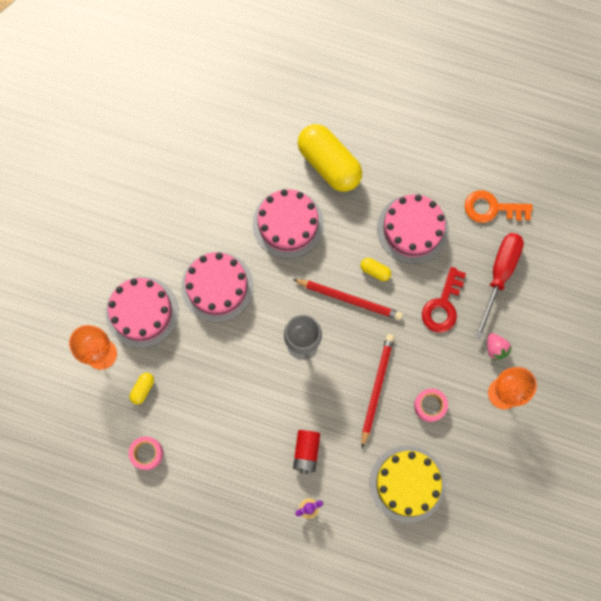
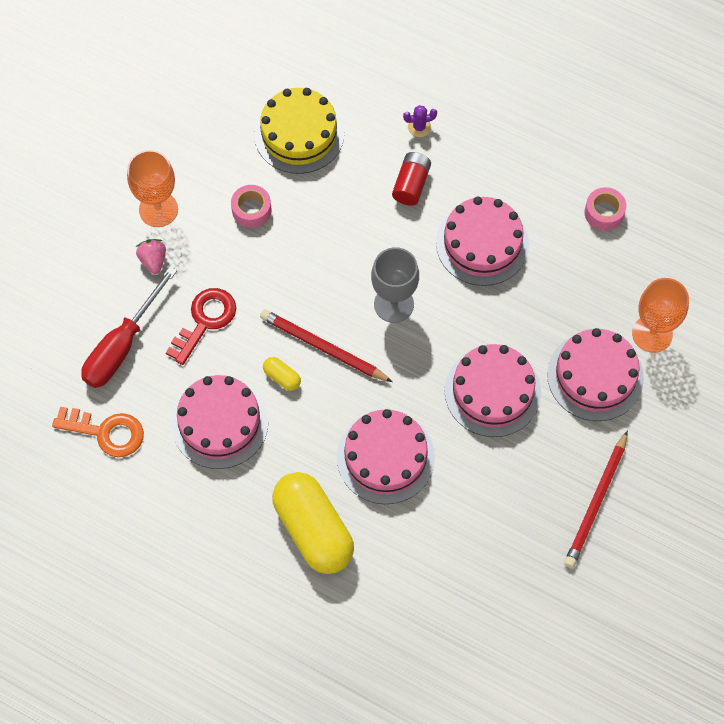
camera: 170 degrees left, 10 degrees down
yellow capsule [130,373,154,404] -> none
red pencil [361,334,394,448] -> red pencil moved to [564,430,628,568]
none -> pink cake [436,196,529,286]

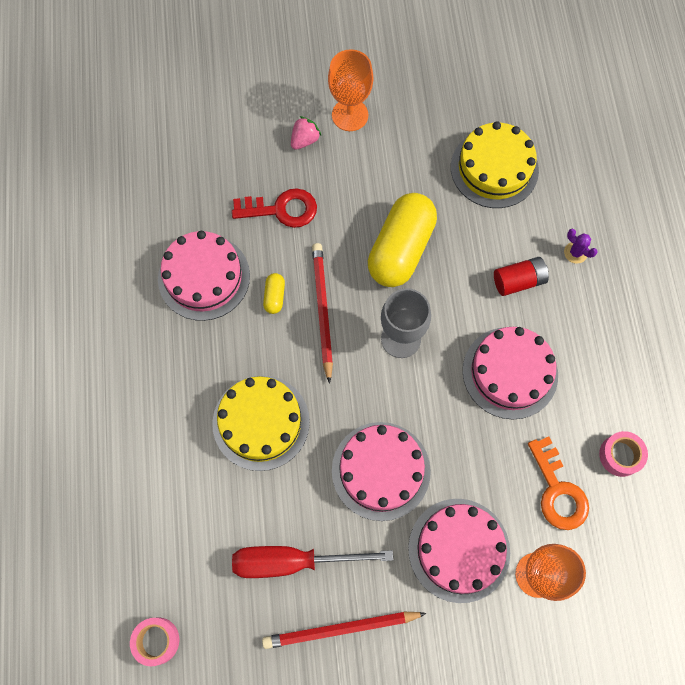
camera: 55 degrees right, 5 degrees up
orange key [52,407,144,457] -> orange key moved to [528,437,589,530]
red screwdriver [81,266,177,388] -> red screwdriver moved to [232,546,393,578]
pink tape [231,185,272,228] -> pink tape moved to [130,617,179,666]
yellow capsule [272,472,354,574] -> yellow capsule moved to [368,193,437,287]
pink cake [337,409,435,504] -> yellow cake [212,375,310,471]

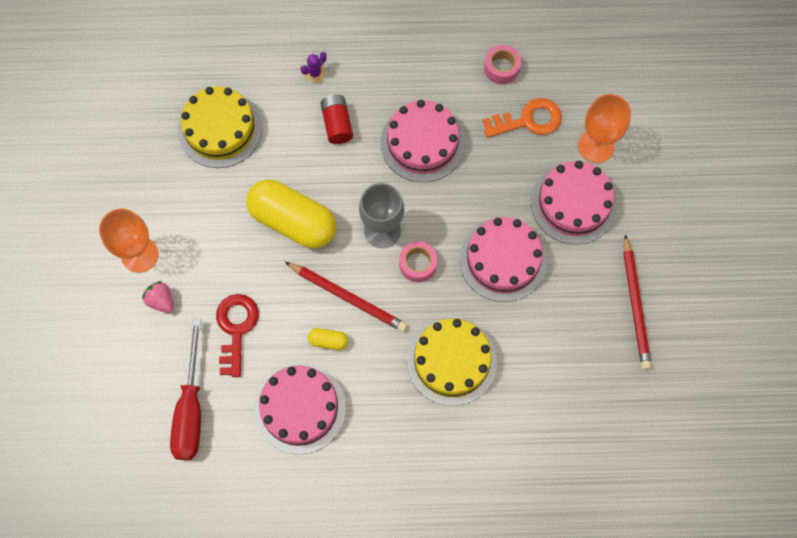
camera: 85 degrees left, 0 degrees up
pink tape [130,617,179,666] -> pink tape moved to [399,241,437,282]
red screwdriver [232,546,393,578] -> red screwdriver moved to [170,319,201,460]
red pencil [312,243,333,384] -> red pencil turned 150 degrees counterclockwise [285,262,407,332]

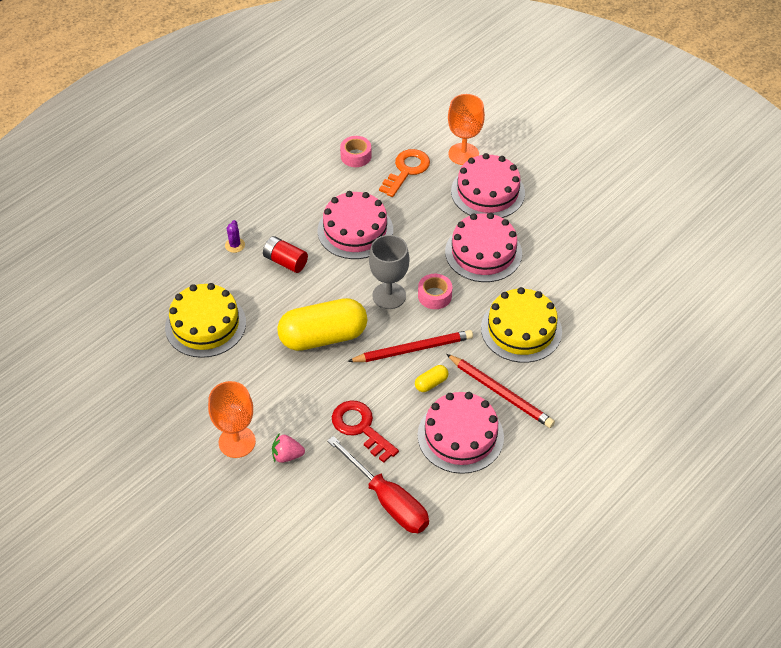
camera: 45 degrees left, 20 degrees down
red pencil [623,234,651,370] -> red pencil moved to [446,354,555,428]

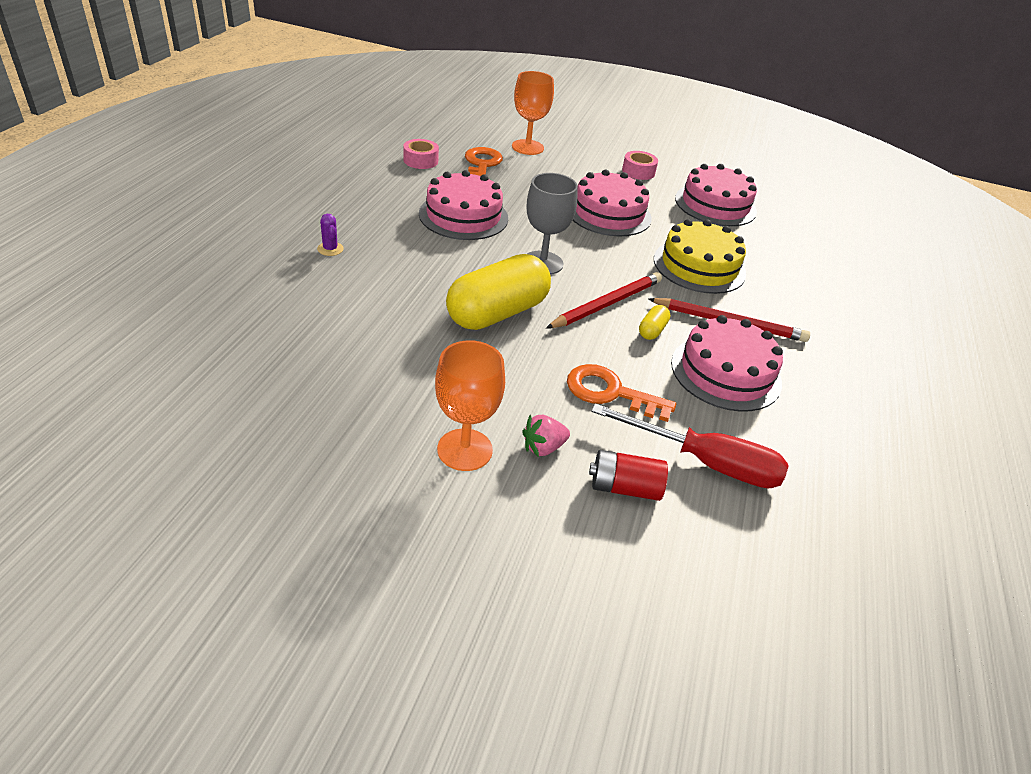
camera: 30 degrees left, 10 degrees down
yellow cake [165,283,246,358] -> none
red battery [263,236,308,273] -> red battery moved to [589,450,668,501]
red key [332,400,399,463] -> orange key [567,364,676,422]
pink tape [418,274,452,309] -> pink tape moved to [622,151,658,180]
pink cake [451,153,525,218] -> pink cake moved to [675,164,757,226]

